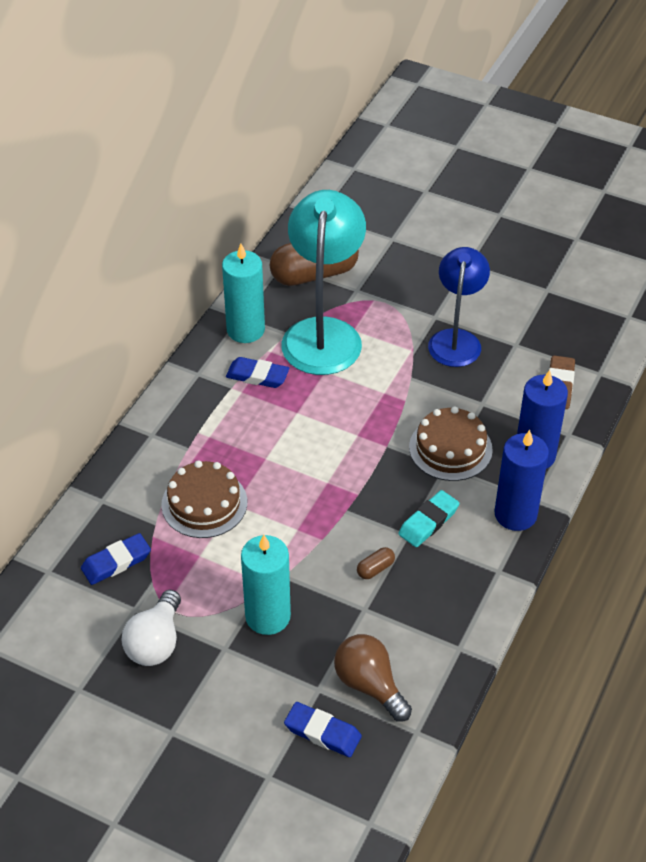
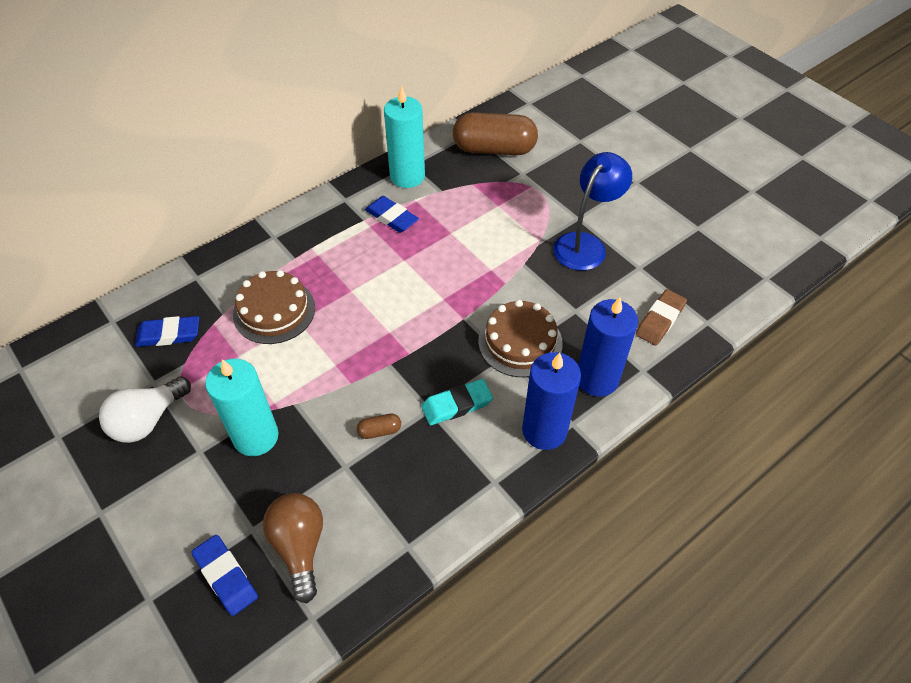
camera: 25 degrees right, 5 degrees up
turquoise lamp [282,190,366,375] -> none

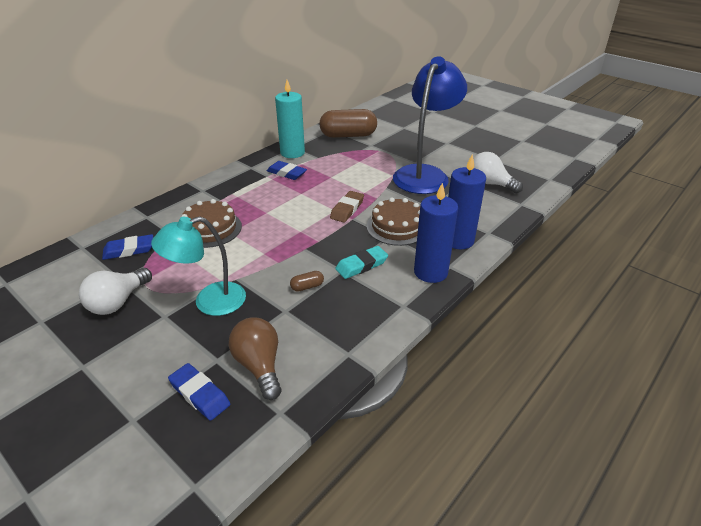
camera: 10 degrees left, 15 degrees down
turquoise candle [205,359,279,456] -> turquoise lamp [151,216,246,316]
blue lamp [553,152,632,271] -> blue lamp [393,56,467,194], size x1.52
brown eraser [636,289,687,346] -> brown eraser moved to [330,191,364,223]
none -> white light bulb [473,152,523,193]

